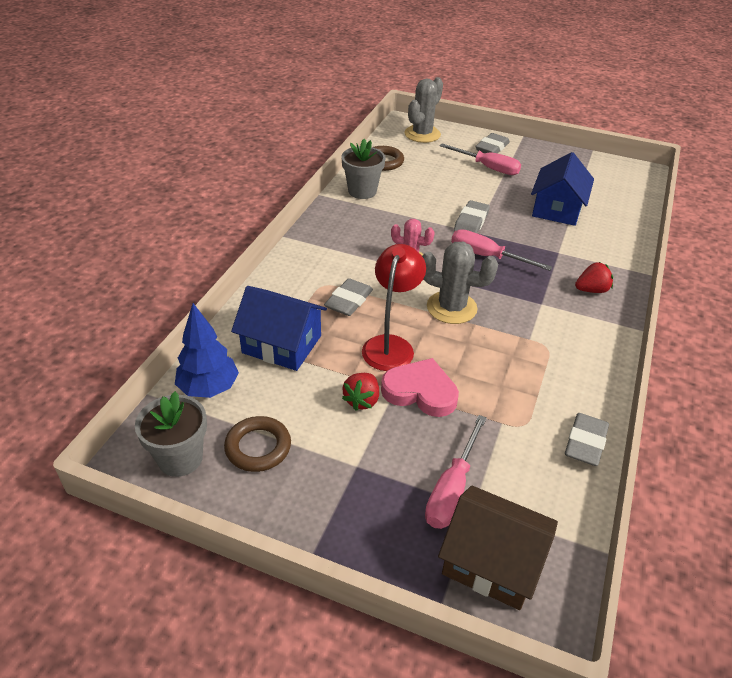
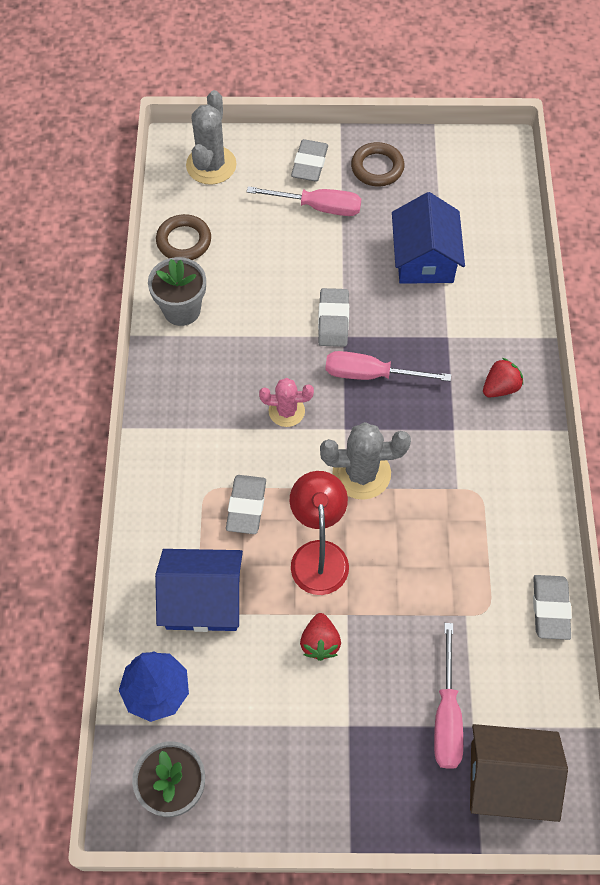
camera: 20 degrees left, 20 degrees up
brown ring [224,416,291,472] -> brown ring moved to [351,142,405,186]
pink heart [381,358,459,417] -> none

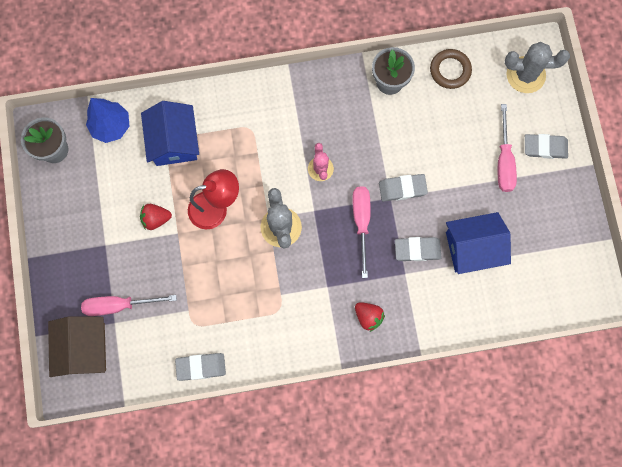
camera: 80 degrees right, 15 degrees up
grey eraser [226,475,266,534] -> grey eraser moved to [395,237,441,261]
brown ring [351,142,405,186] -> none

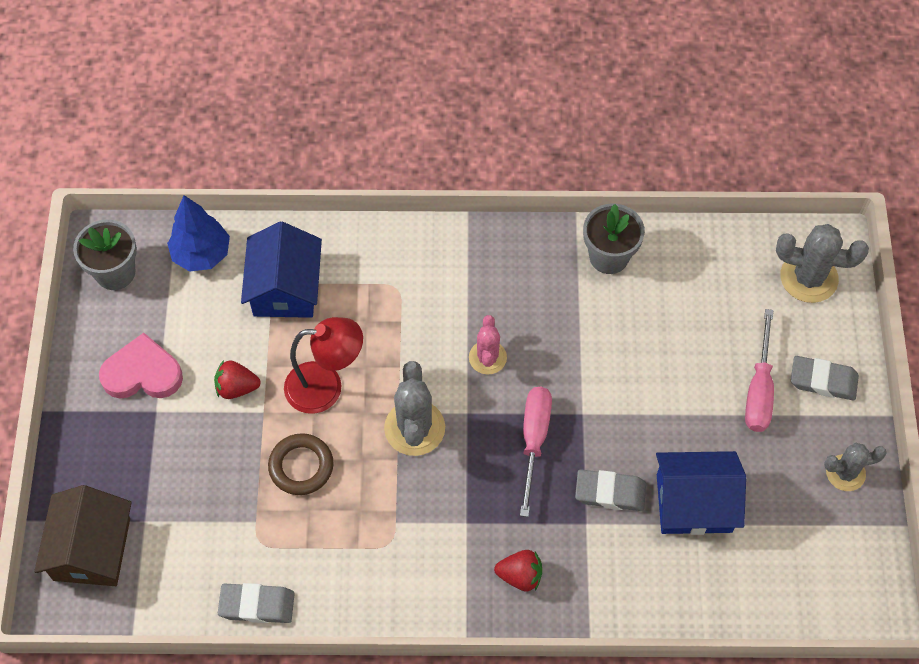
camera: 10 degrees right, 15 degrees down
pink screwdriver [81,295,177,316] -> none
red strawberry [355,302,385,332] -> red strawberry turned 45 degrees counterclockwise [494,550,542,592]
grey eraser [379,174,428,201] -> none
brown ring [430,49,472,89] -> brown ring moved to [268,433,334,495]
none -> pink heart [99,333,183,399]
none -> grey cactus [824,442,887,491]

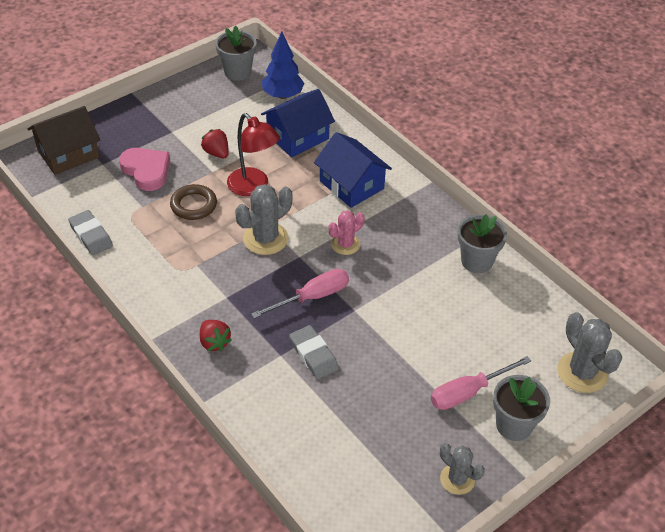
camera: 50 degrees right, 15 degrees down
pink heart [99,333,183,399] -> pink heart moved to [119,148,170,191]
blue house [656,451,746,535] -> blue house moved to [314,132,392,208]
grey eraser [791,356,859,401] -> grey flower pot [493,375,550,441]

